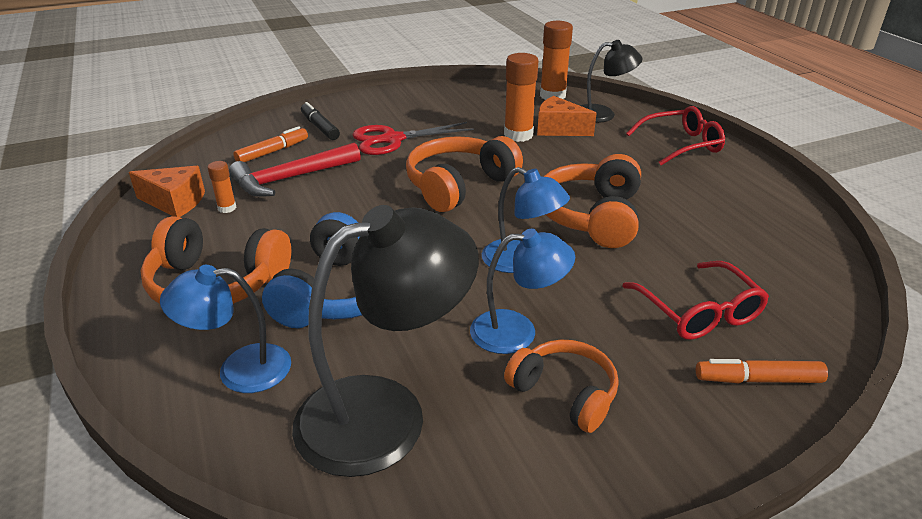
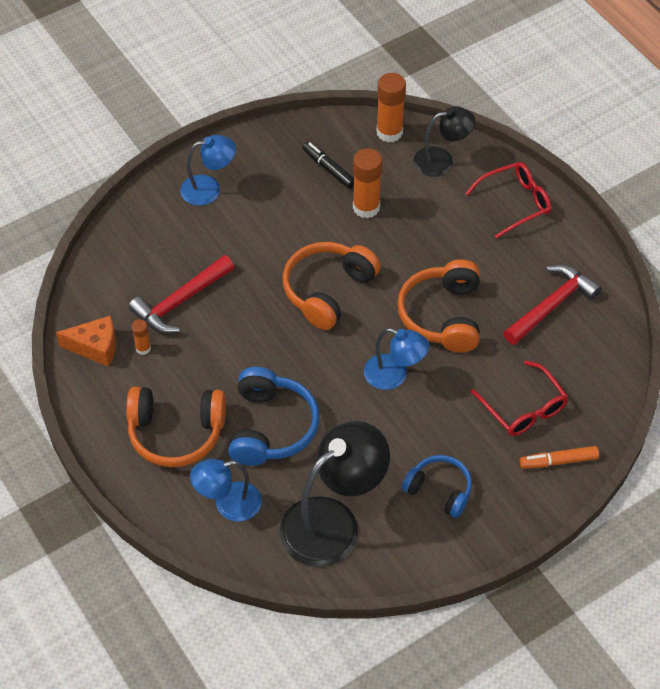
camera: 10 degrees left, 20 degrees up
orange marker [233,126,308,162] -> none
black marker [301,102,340,140] -> black marker moved to [303,142,354,189]
red scissors [352,122,474,155] -> none
blue lamp [470,229,575,354] -> blue lamp moved to [180,135,236,206]
orange headphones [504,340,619,433] -> blue headphones [402,455,472,518]
orange cheese [537,96,597,136] -> none
none -> red hammer [503,265,602,345]

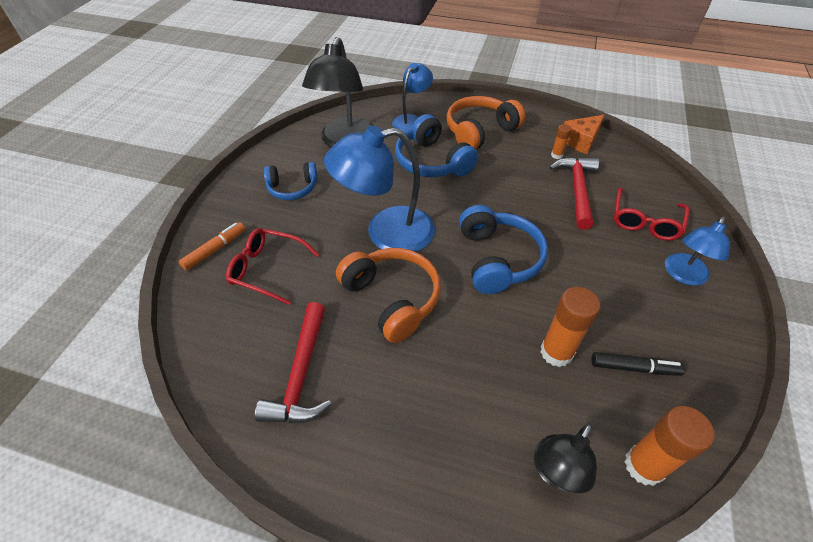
camera: 140 degrees right, 5 degrees down
orange headphones [283,242,381,330] -> blue headphones [459,205,548,294]
blue lamp [364,328,429,390] -> blue lamp [324,126,435,252], size x1.70
red glasses [465,162,551,238] -> red glasses moved to [614,187,689,240]

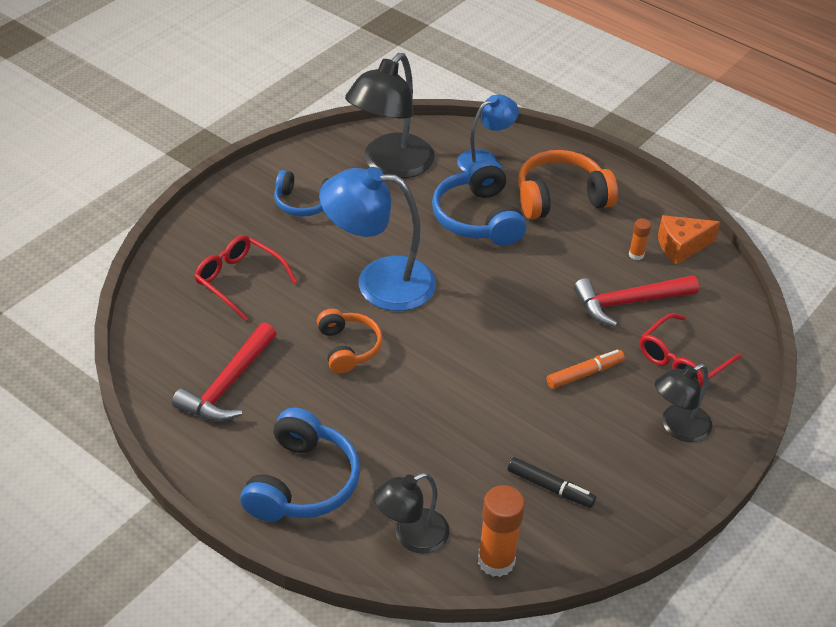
camera: 20 degrees right, 5 degrees down
orange marker [179,222,246,271] -> orange marker moved to [547,350,625,389]
orange headphones [336,248,441,343] -> orange headphones [317,309,383,373], size x0.65
blue headphones [459,205,548,294] -> blue headphones moved to [240,408,360,522]
orange glue stick [541,287,600,367] -> none
red hammer [549,157,599,230] -> red hammer turned 135 degrees counterclockwise [574,275,699,327]
blue lamp [665,216,730,286] -> black lamp [655,364,712,442]

